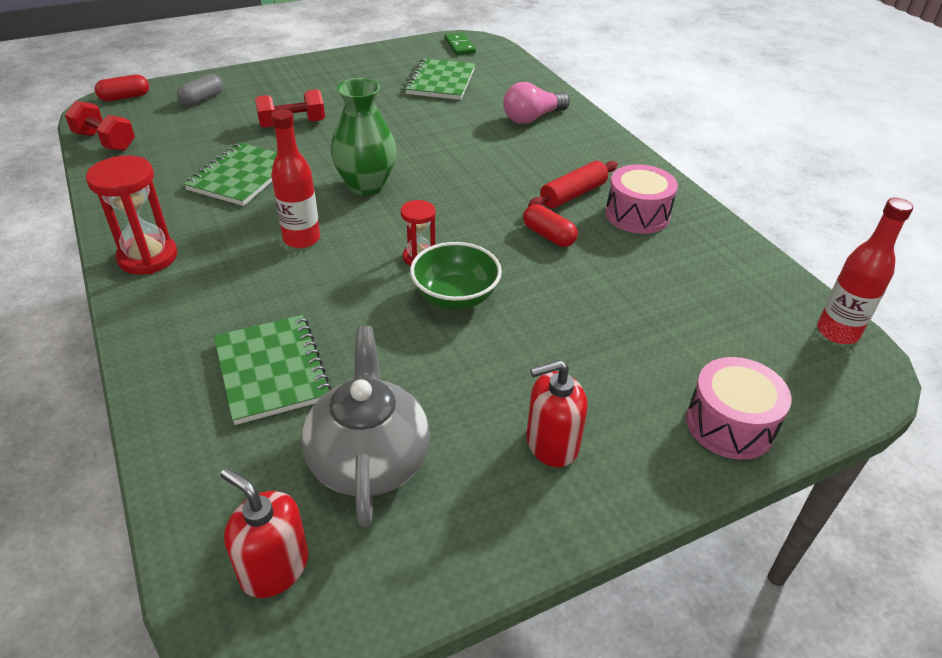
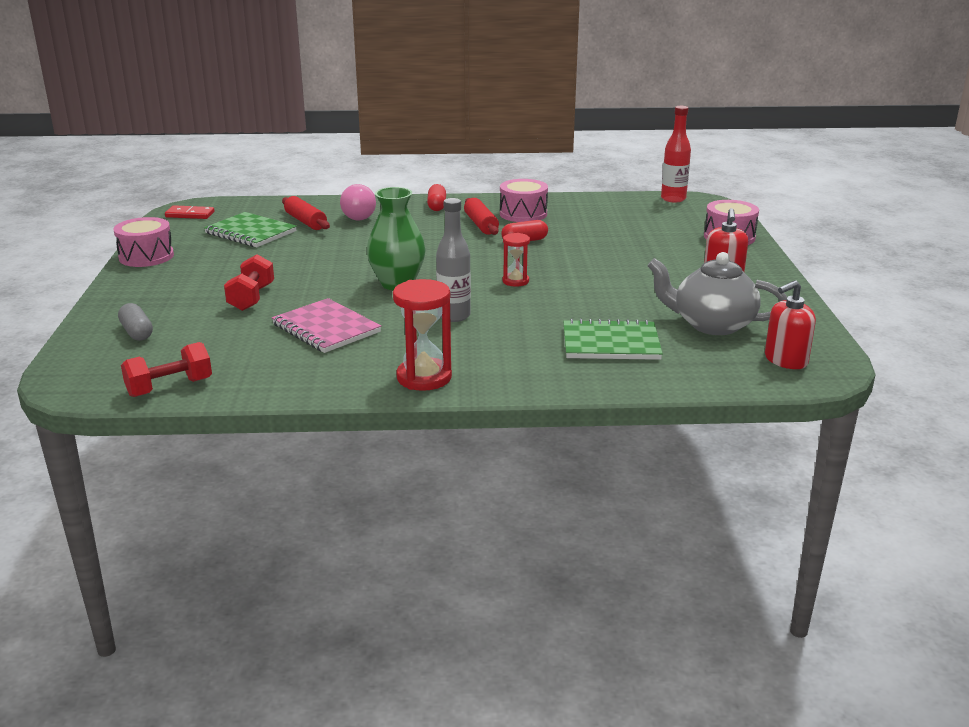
camera: 65 degrees left, 15 degrees down
red capsule [95,75,149,101] -> red capsule moved to [427,184,446,211]
green notebook [184,142,277,206] -> pink notebook [272,298,381,353]
red bottle [271,109,320,248] -> grey bottle [436,198,471,322]
green bowl [410,242,502,309] -> none
green domino [445,33,476,55] -> red domino [165,205,215,219]
none -> pink drum [113,217,174,267]
none -> red rolling pin [282,196,330,230]

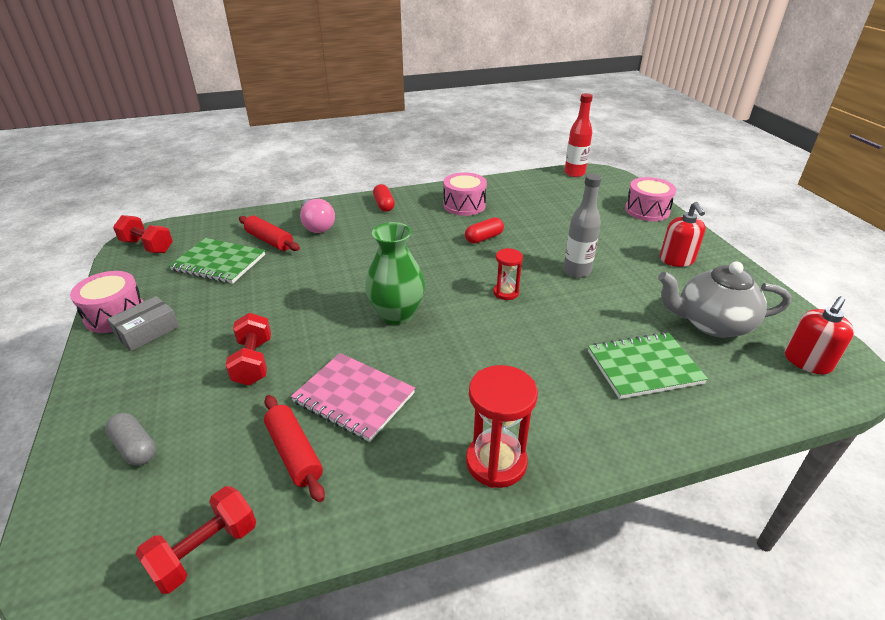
camera: 15 degrees left, 10 degrees up
red domino [165,205,215,219] -> red dumbbell [113,215,173,253]
grey bottle [436,198,471,322] -> grey bottle moved to [563,173,602,278]
red rolling pin [464,198,499,235] -> red rolling pin moved to [264,395,325,502]
none -> grey box [107,296,179,351]

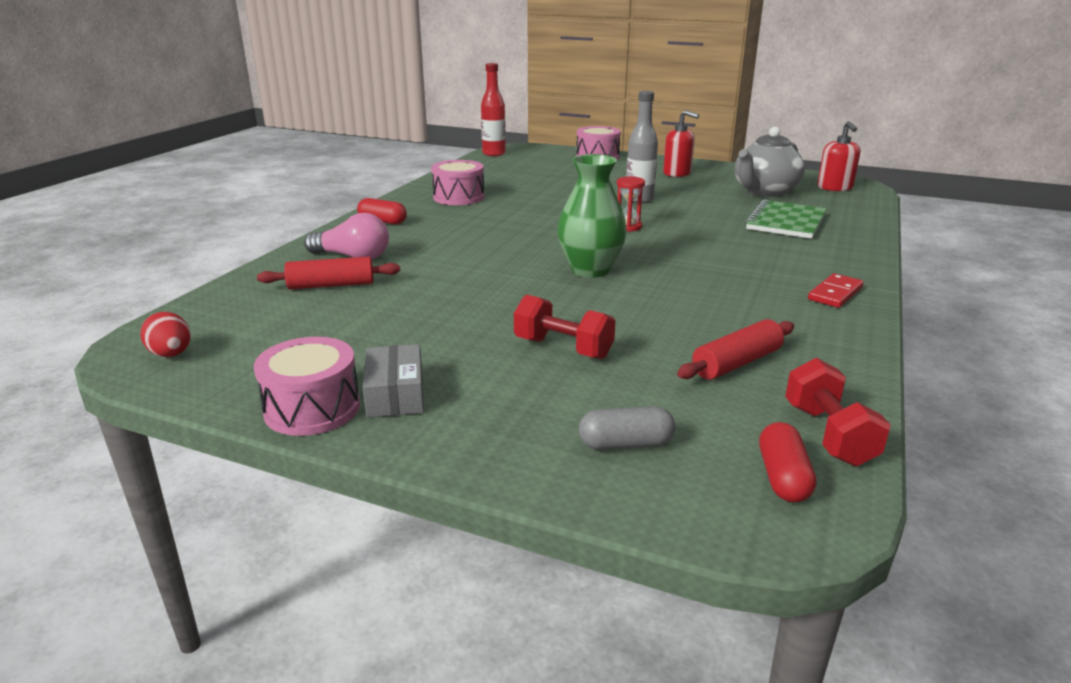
camera: 50 degrees left, 10 degrees down
red dumbbell [113,215,173,253] -> red egg [140,312,191,357]
green notebook [169,238,265,284] -> none
red rolling pin [264,395,325,502] -> red rolling pin turned 45 degrees counterclockwise [677,319,794,380]
pink notebook [291,353,415,442] -> none
red capsule [465,217,504,244] -> red capsule moved to [759,422,816,503]
red hourglass [466,365,538,488] -> red domino [808,273,864,308]

